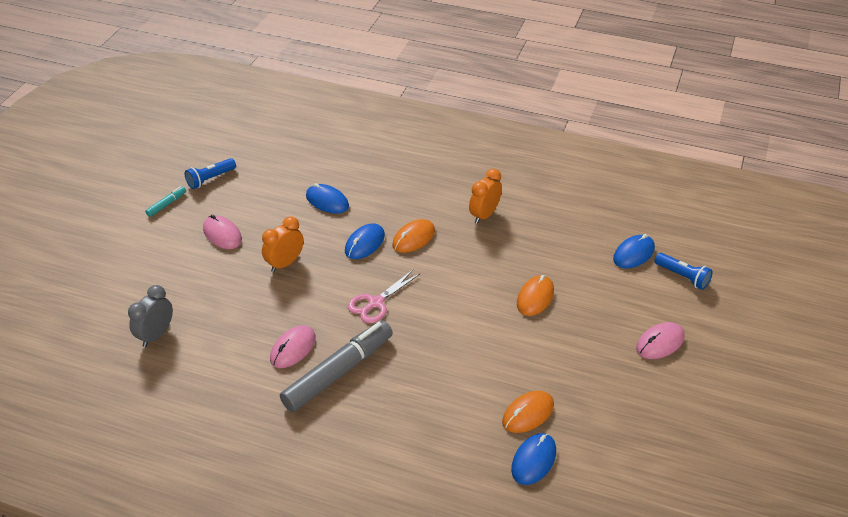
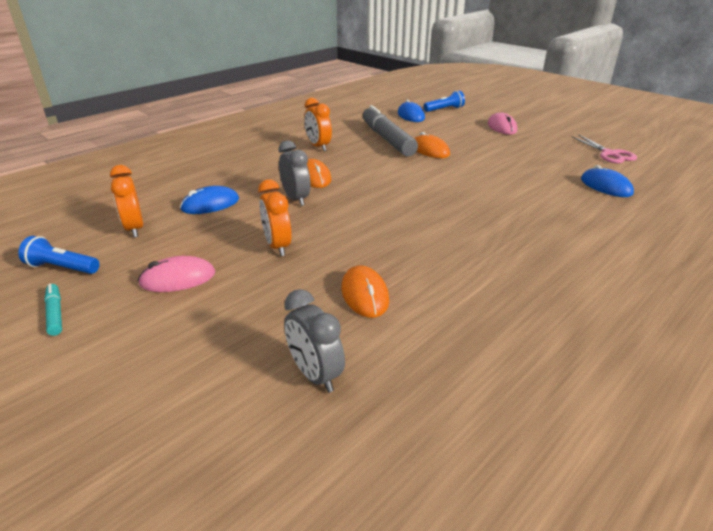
camera: 65 degrees left, 10 degrees down
blue flashlight [185,158,236,189] -> blue flashlight turned 120 degrees clockwise [18,236,99,274]
pink mouse [270,325,316,368] -> none
grey marker [280,321,393,412] -> grey marker moved to [363,105,418,156]
blue mouse [345,223,385,259] -> grey clock [278,140,311,206]
pink scissors [348,269,421,323] -> pink scissors moved to [571,134,637,163]
orange mouse [502,391,554,433] -> orange mouse moved to [341,265,389,318]
none -> orange clock [110,165,143,237]

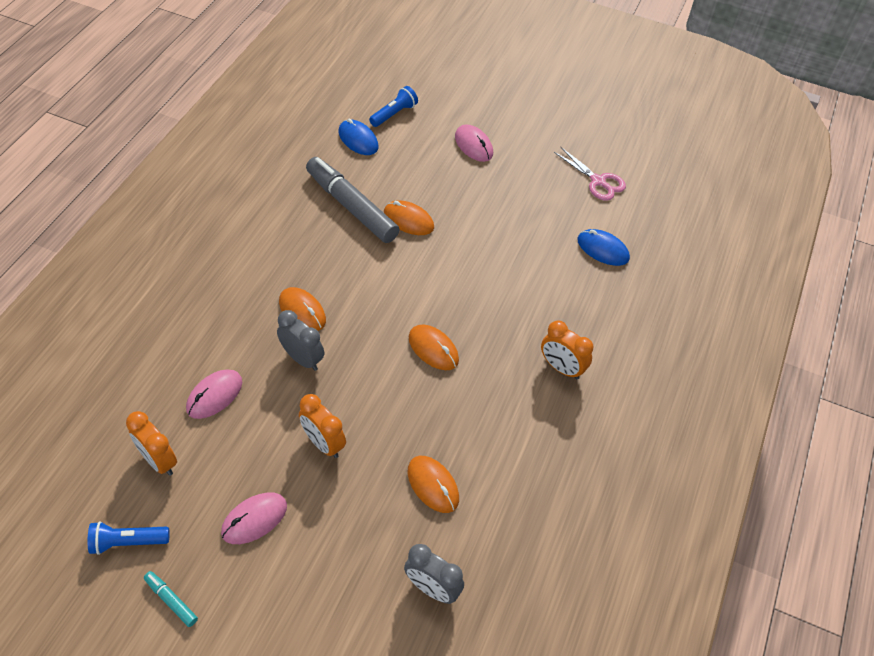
camera: 25 degrees left, 20 degrees up
blue mouse [180,186,239,214] -> pink mouse [186,370,242,419]
orange clock [304,98,332,151] -> orange clock moved to [541,320,594,379]
none -> orange mouse [409,325,459,370]

